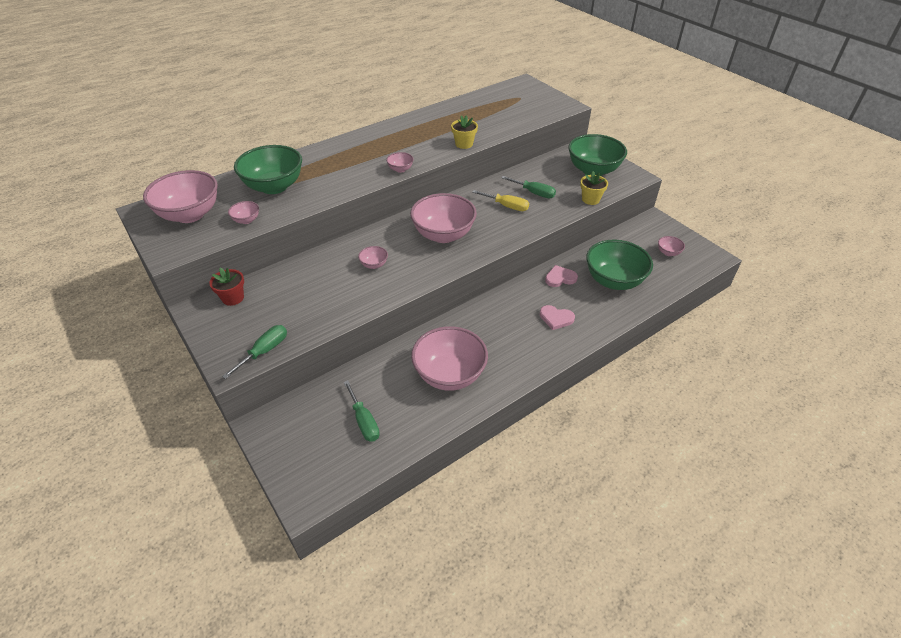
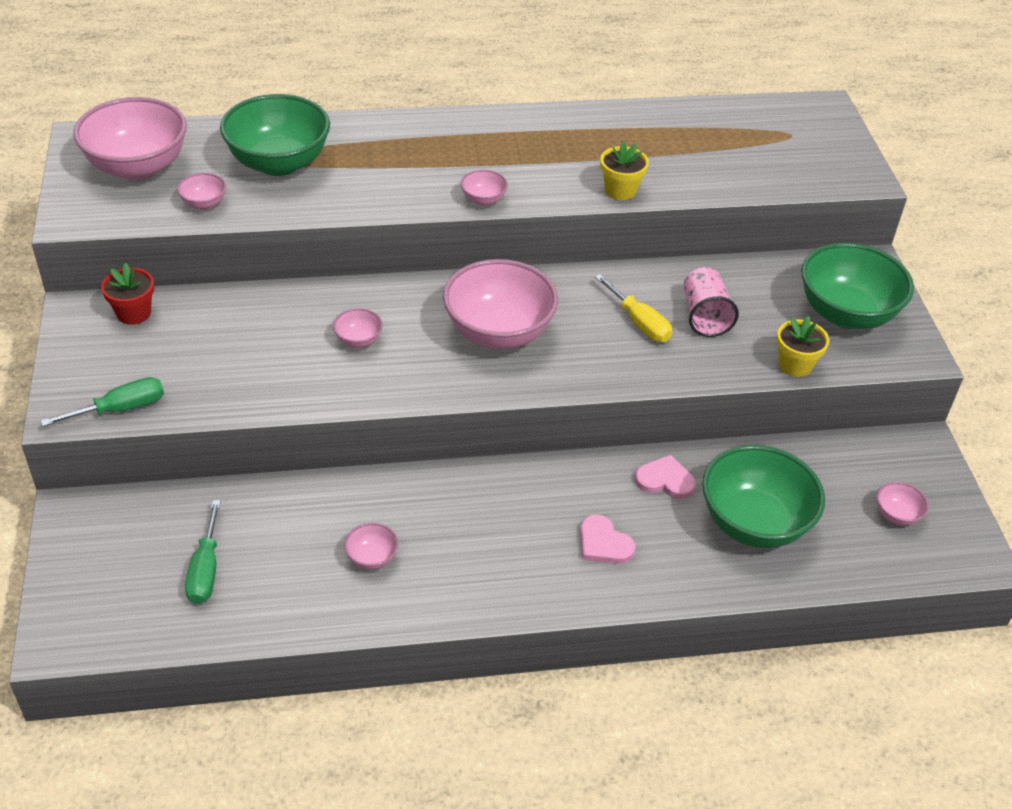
camera: 25 degrees right, 0 degrees up
pink bowl [411,326,488,391] -> pink bowl [344,523,399,570], size x0.43
green screwdriver [501,176,556,198] -> pink cup [684,267,739,337]

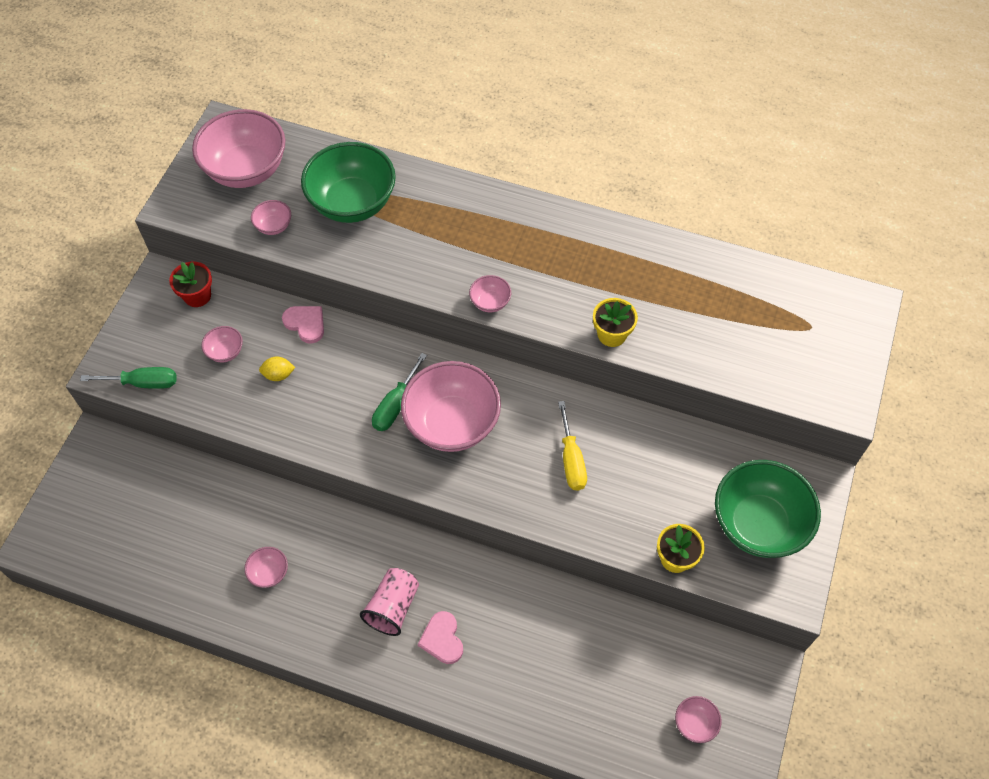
camera: 30 degrees right, 15 degrees up
green screwdriver [185,500,221,604] -> green screwdriver moved to [372,353,427,431]
pink bowl [333,308,383,348] -> pink bowl moved to [202,326,243,363]
pink heart [635,455,696,499] -> pink heart moved to [282,306,324,344]
pink cup [684,267,739,337] -> pink cup moved to [360,568,419,636]
green bowl [702,445,825,548] -> none
none -> yellow lemon [259,356,295,381]

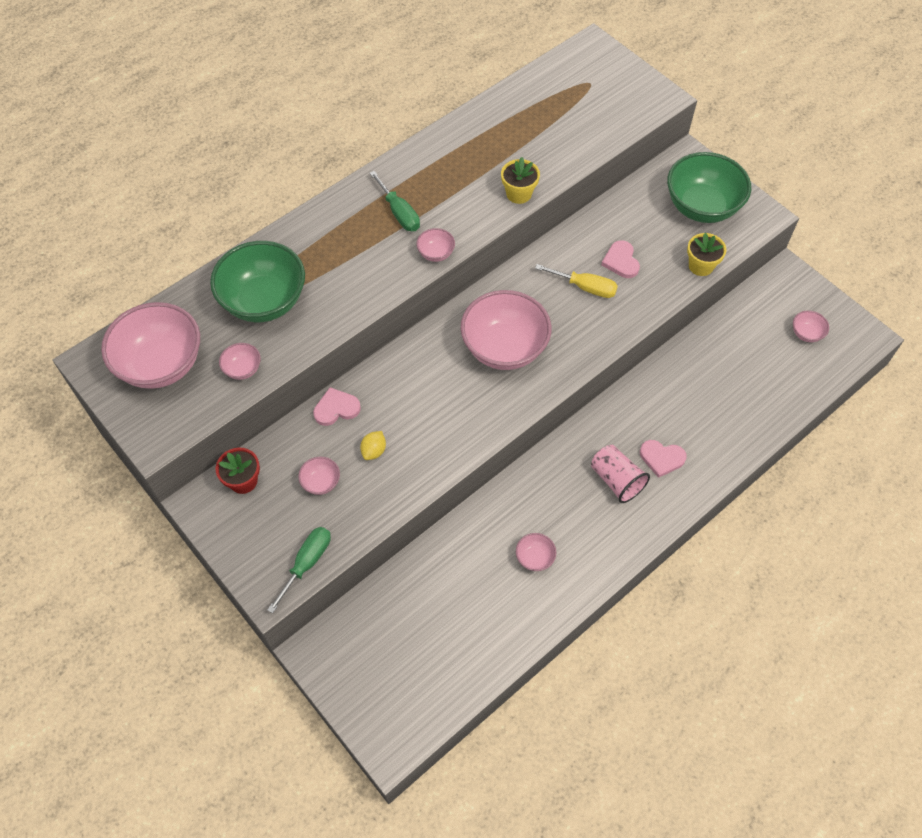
camera: 60 degrees left, 0 degrees up
green screwdriver [372,353,427,431] -> green screwdriver moved to [370,171,420,231]
none -> pink heart [601,240,640,278]

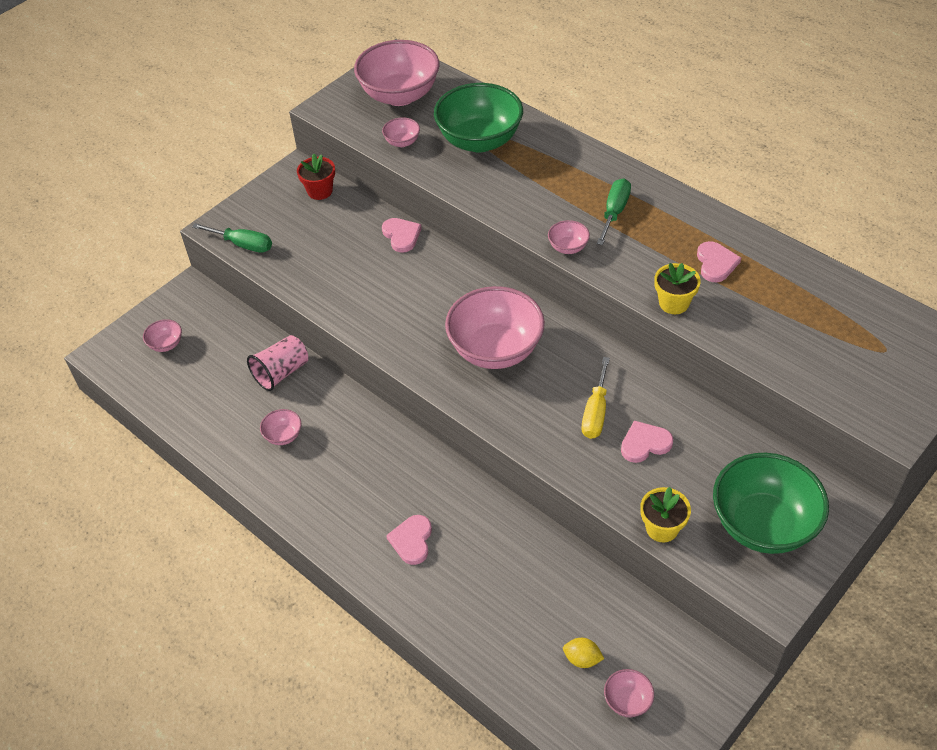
camera: 85 degrees right, 10 degrees down
pink bowl [298,457,340,495] -> pink bowl moved to [143,319,182,352]
yellow lemon [360,431,386,460] -> yellow lemon moved to [563,638,604,668]
green screwdriver [370,171,420,231] -> green screwdriver turned 150 degrees clockwise [597,178,631,245]
pink cup [591,445,650,503] -> pink cup moved to [247,335,308,391]
none -> pink heart [697,241,741,282]

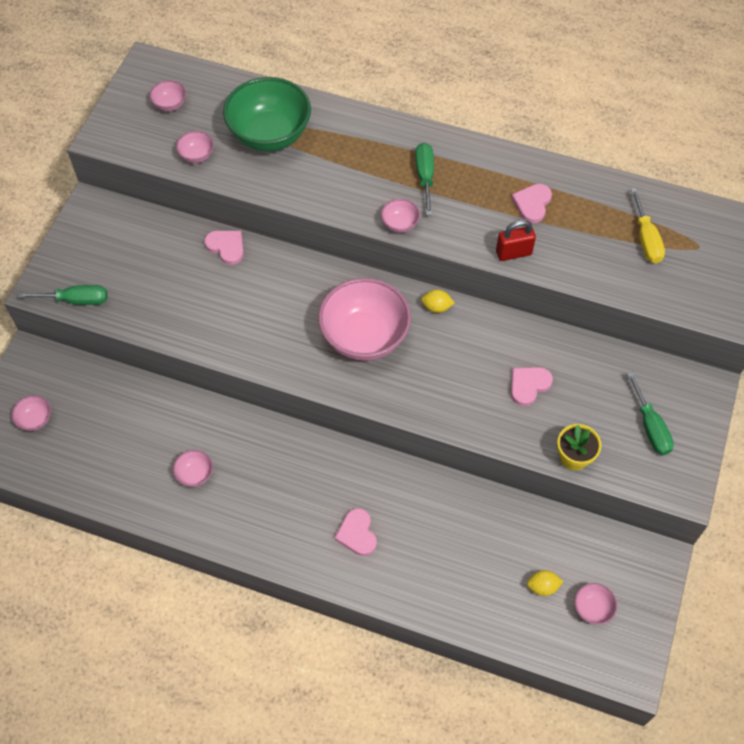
camera: 25 degrees left, 10 degrees up
pink cup [247,335,308,391] -> none
red flower pot [297,154,335,200] -> none
pink bowl [354,40,440,106] -> pink bowl [149,80,186,111], size x0.43
yellow screwdriver [582,357,610,439] -> yellow screwdriver moved to [631,188,665,263]
yellow flower pot [654,263,701,314] -> red padlock [496,220,536,261]
pink heart [697,241,741,282] -> pink heart turned 135 degrees counterclockwise [512,184,552,223]
green bowl [713,453,829,554] -> green screwdriver [627,372,674,455]
none -> yellow lemon [421,290,455,313]

